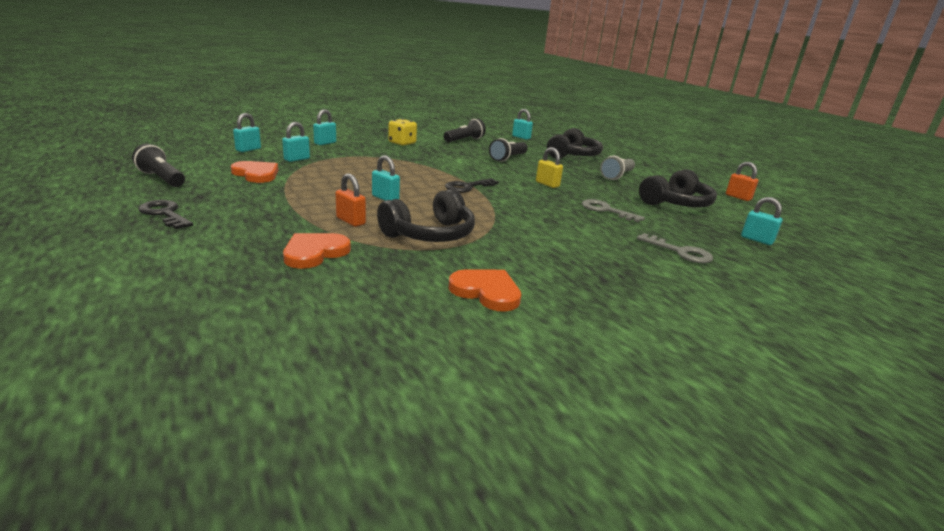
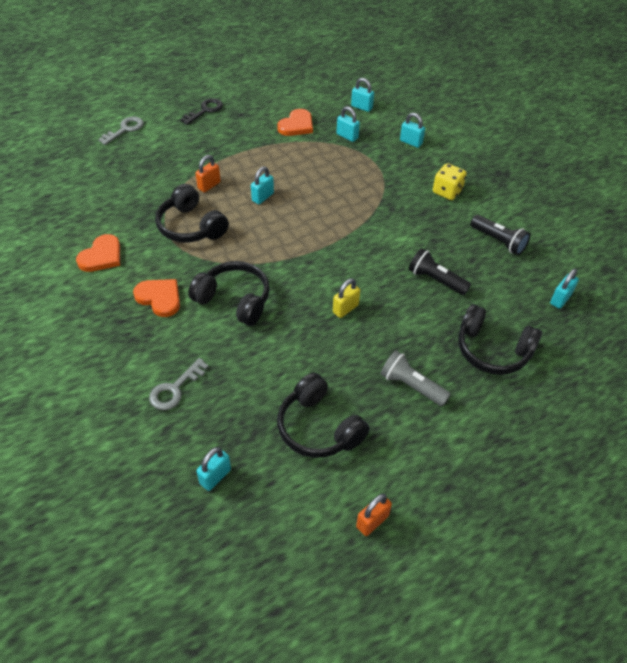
camera: 90 degrees right, 25 degrees up
black flashlight [132,144,185,187] -> none
orange heart [283,233,351,269] -> orange heart moved to [133,279,180,317]
black key [445,178,498,193] -> none
grey key [582,199,645,222] -> grey key moved to [98,116,144,145]
none -> black headphones [188,261,270,326]

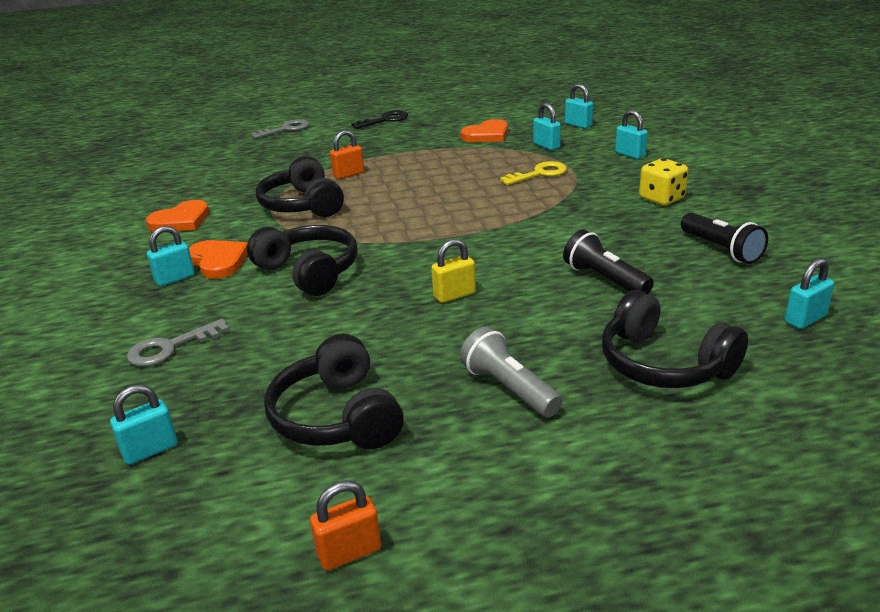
camera: 20 degrees right, 20 degrees down
turquoise padlock [251,166,274,204] -> turquoise padlock moved to [147,226,195,286]
none -> yellow key [500,161,567,185]

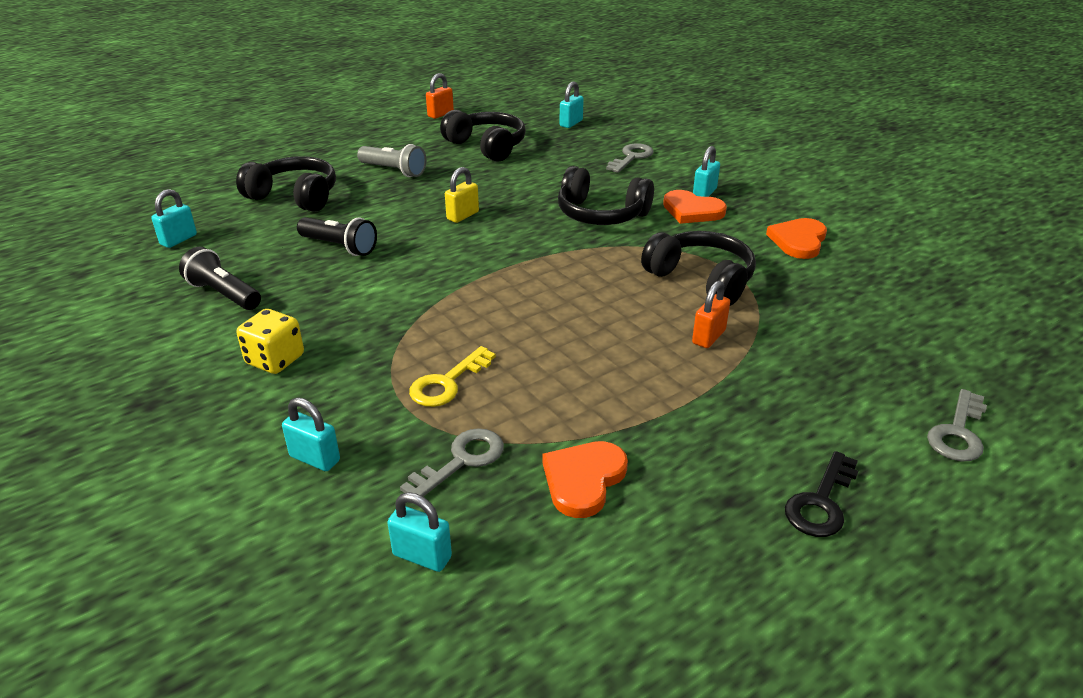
camera: 155 degrees right, 5 degrees up
turquoise padlock [533,103,561,150] -> grey key [400,428,504,497]

